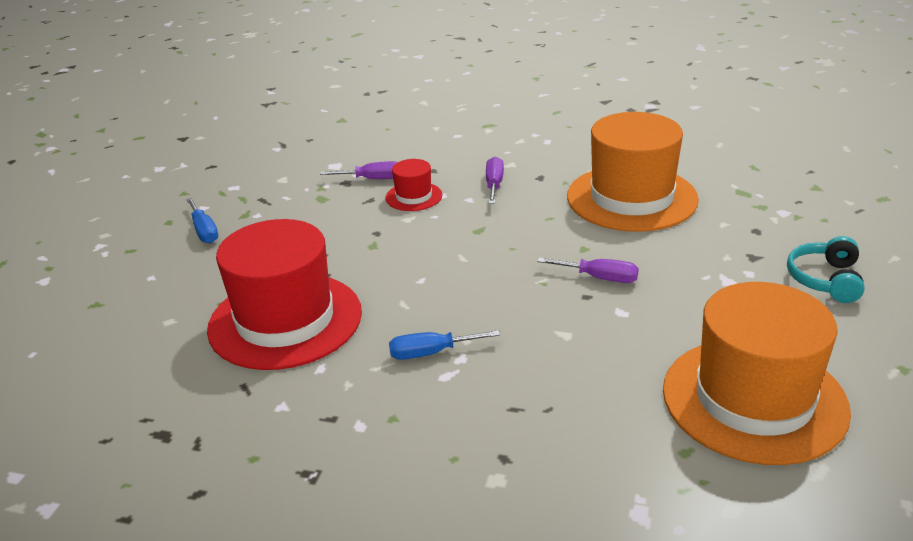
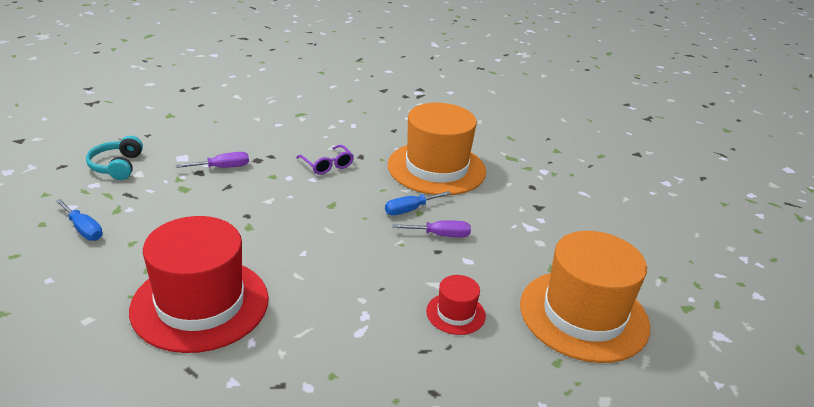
camera: 25 degrees left, 0 degrees up
red hat [385,159,442,211] -> red hat moved to [426,275,486,335]
blue screwdriver [389,330,500,360] -> blue screwdriver moved to [385,191,451,215]
purple screwdriver [486,157,504,204] -> purple glasses [296,145,354,175]
turquoise headphones [787,236,865,303] -> turquoise headphones moved to [86,136,143,180]

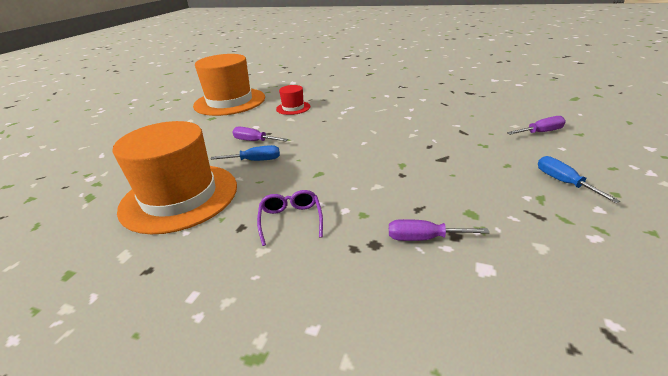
camera: 150 degrees left, 0 degrees up
turquoise headphones [86,136,143,180] -> none
red hat [129,216,269,353] -> none
none -> purple screwdriver [507,116,566,135]

